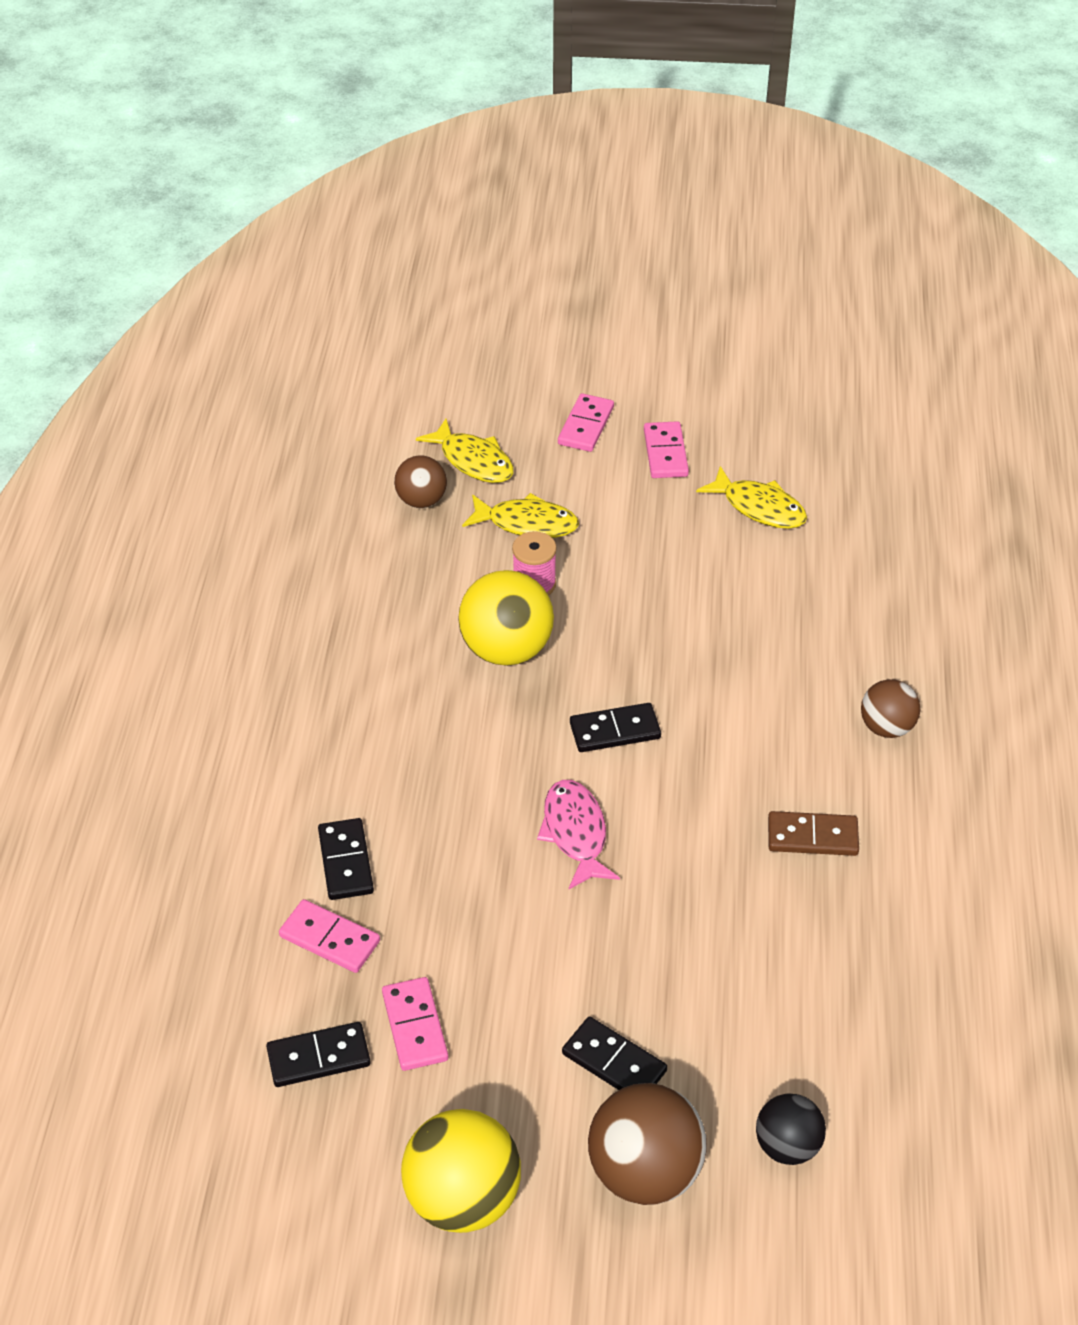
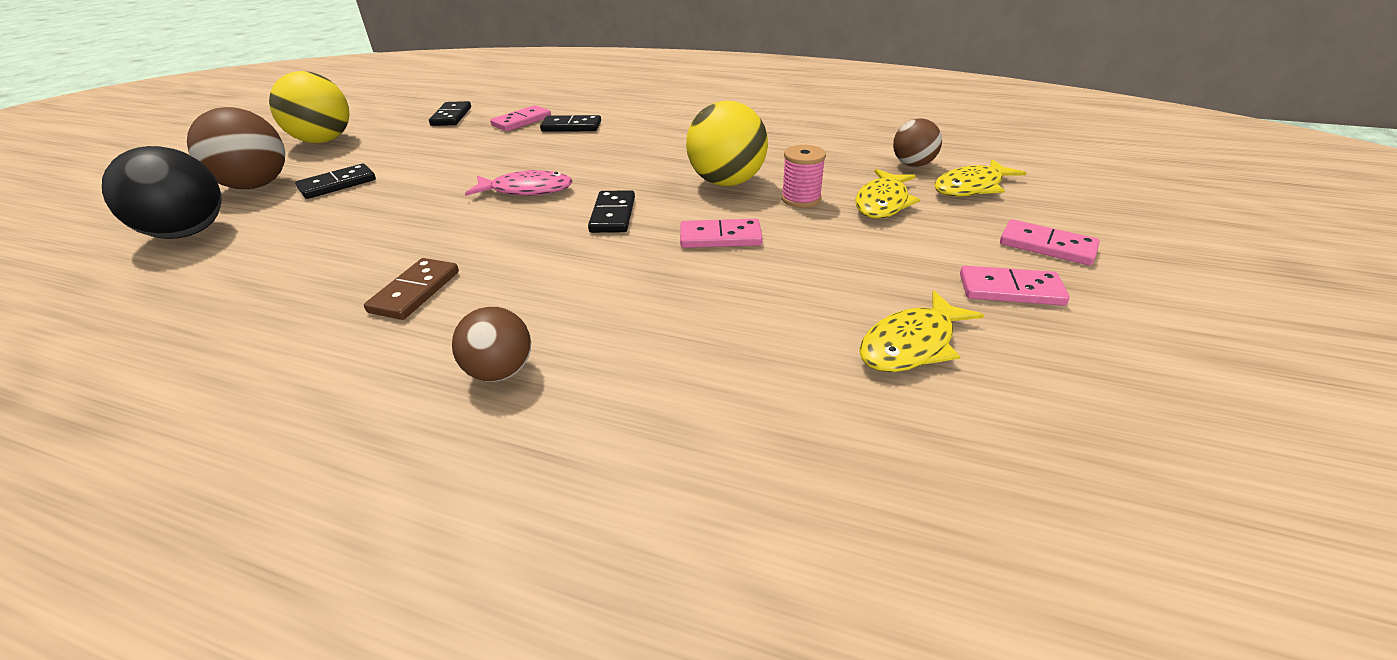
camera: 105 degrees right, 10 degrees down
pink domino [382,977,448,1071] -> pink domino moved to [680,219,763,248]
black ball [756,1093,826,1165] -> black ball [102,146,222,239], size x1.68

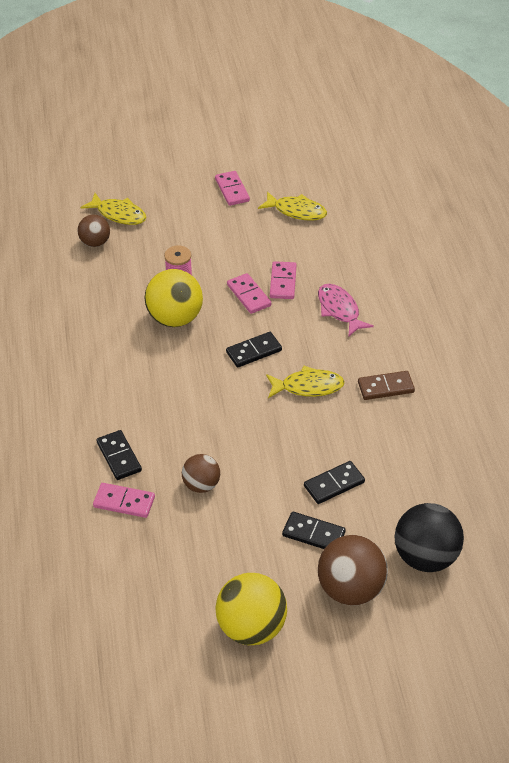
camera: 120 degrees left, 10 degrees up
black domino [429,101,471,126] -> black domino moved to [304,461,365,504]
brown ball [452,307,531,382] -> brown ball moved to [182,454,220,493]
pink fish [465,170,572,196] -> pink fish moved to [318,284,374,337]
yellow fish [855,169,920,219] -> yellow fish moved to [266,366,345,398]
pink domino [1000,219,1100,265] -> pink domino moved to [270,261,297,299]

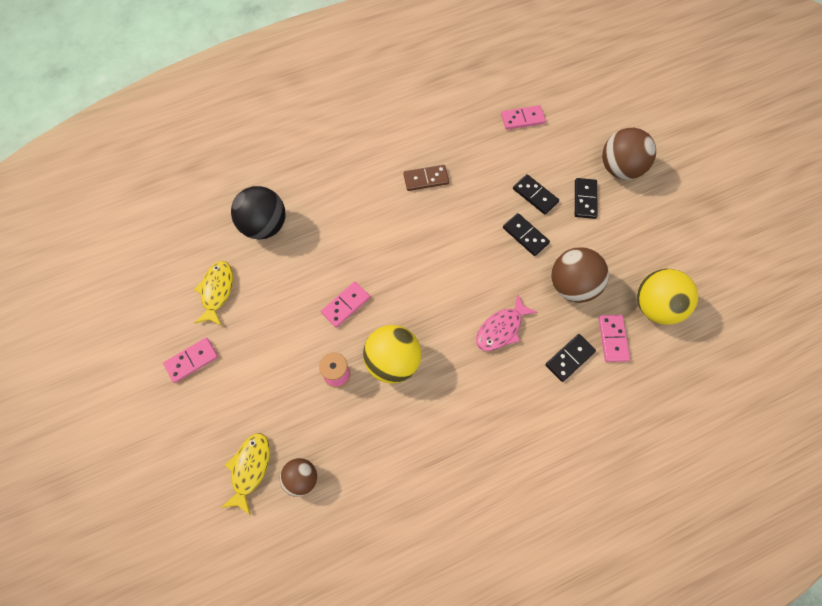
camera: 105 degrees left, 20 degrees up
brown ball [182,454,220,493] -> brown ball [551,247,609,303], size x1.68
yellow ball [215,573,287,645] -> yellow ball moved to [637,269,698,325]
black domino [226,332,282,368] -> black domino moved to [503,213,550,256]
yellow fish [266,366,345,398] -> none
pink domino [270,261,297,299] -> pink domino moved to [501,105,546,130]
pink fish [318,284,374,337] -> pink fish moved to [476,294,538,351]
brown domino [358,371,415,400] -> brown domino turned 75 degrees counterclockwise [403,165,449,191]
black ball [395,503,464,572] -> black ball moved to [231,186,286,240]

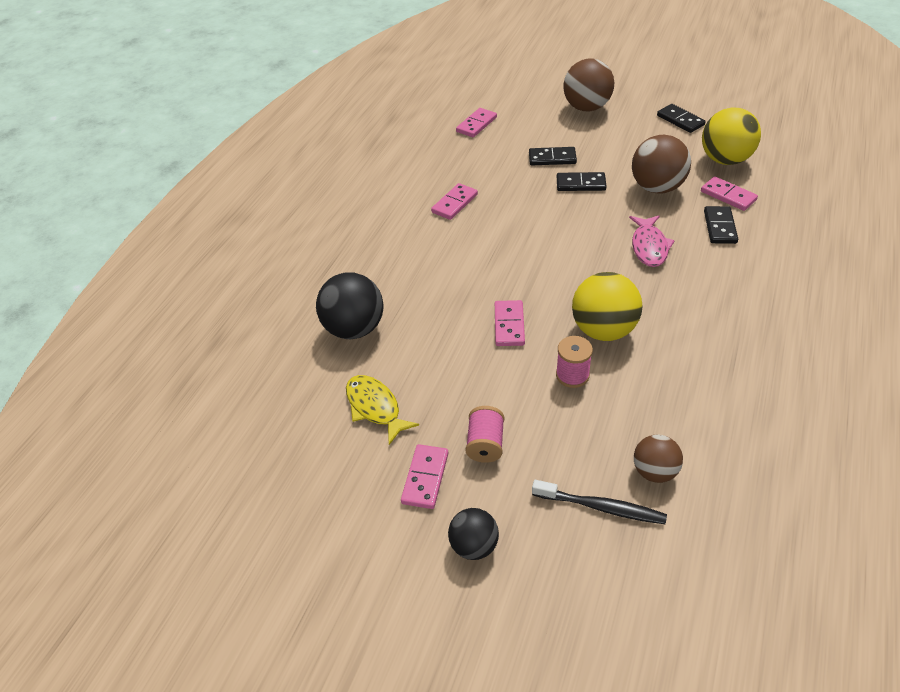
camera: 40 degrees left, 20 degrees down
yellow fish [221,433,270,515] -> black toothbrush [532,480,667,524]
brown domino [403,165,449,191] -> pink domino [431,183,478,220]
black domino [575,178,598,219] -> black domino moved to [657,104,706,133]
none -> black ball [448,508,499,560]
none -> pink spool [465,406,504,463]

